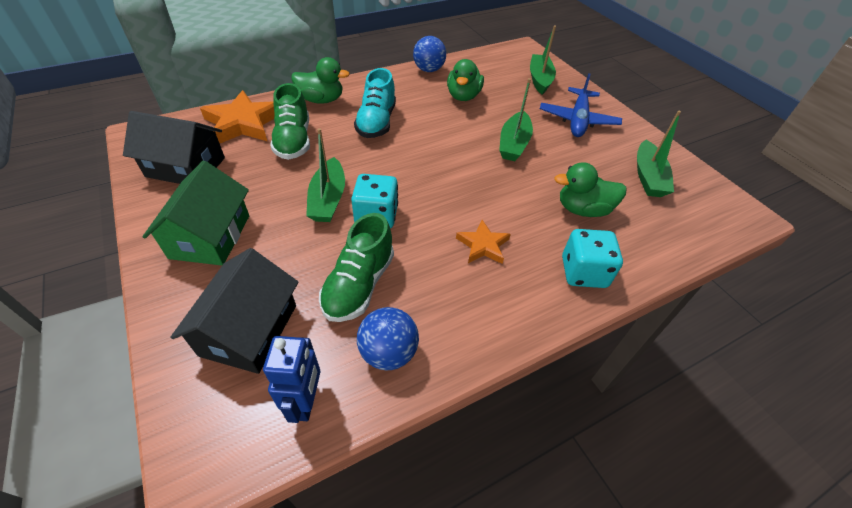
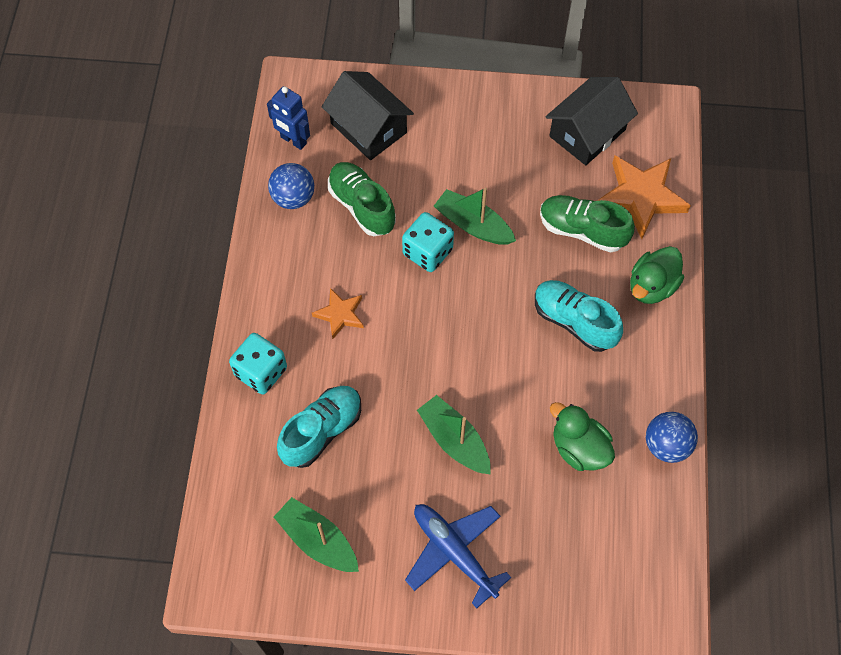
camera: 125 degrees right, 15 degrees up
green house [143,161,249,266] -> none
green boat [530,25,556,95] -> none
green duck [554,162,627,217] -> turquoise shoe [277,386,361,468]

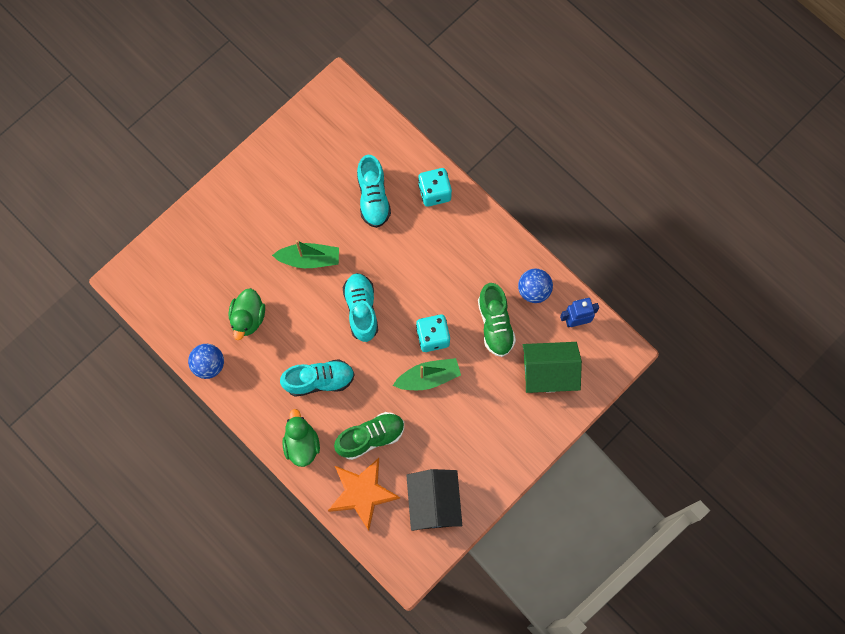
camera: 130 degrees right, 10 degrees up
green boat [274,497,359,572] -> none
orange star [312,288,364,339] -> none
black house [322,71,414,160] -> green house [523,342,582,393]
green shoe [328,162,396,236] -> green shoe turned 75 degrees clockwise [478,283,516,357]
blue plane [405,504,511,608] -> none
green duck [550,402,615,471] -> green duck turned 105 degrees clockwise [229,288,265,340]
none -> turquoise shoe [343,273,378,342]

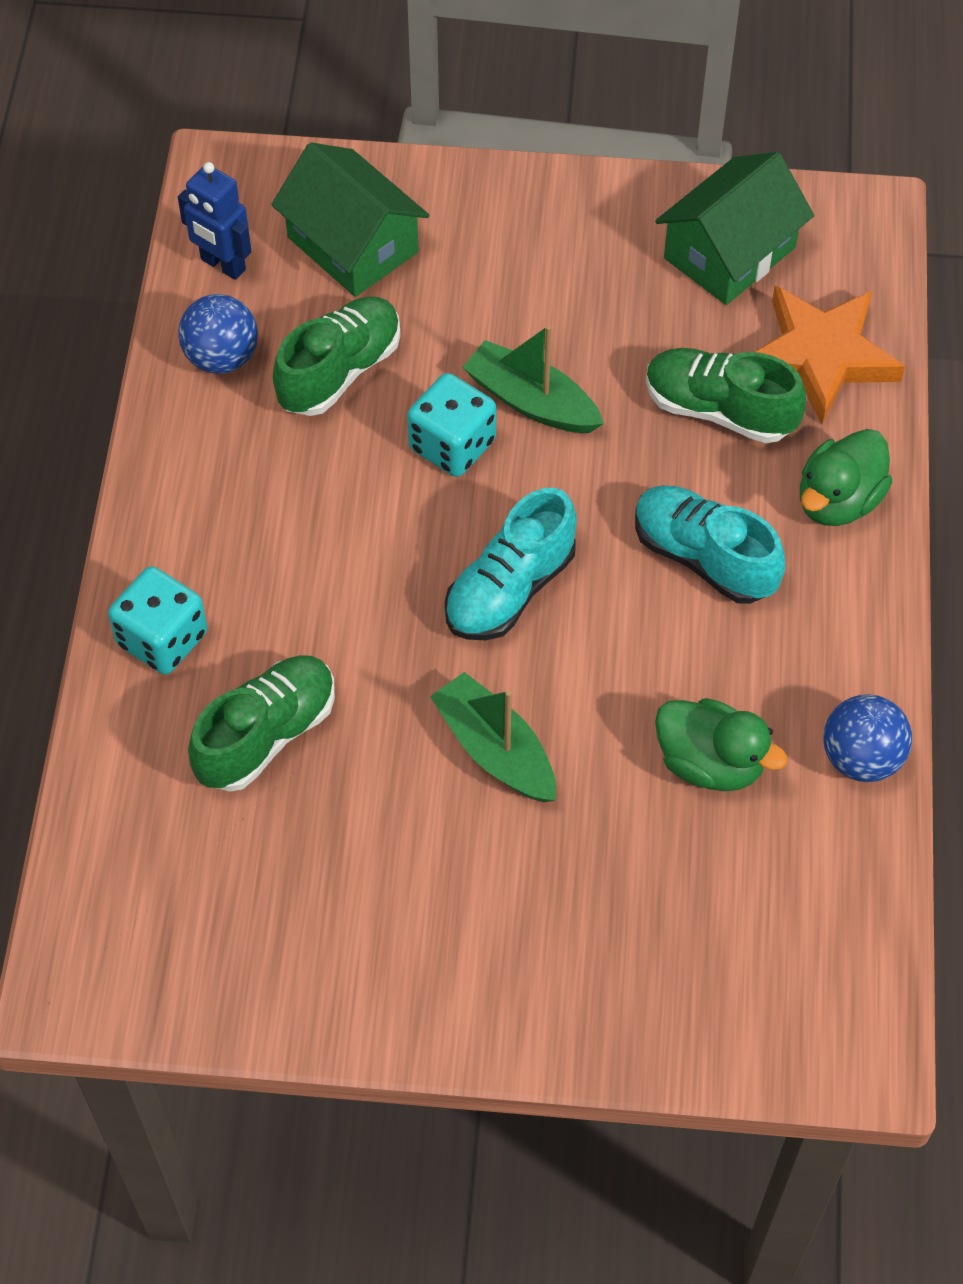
camera: 130 degrees left, 15 degrees down
green duck [229,288,265,340] -> green duck turned 60 degrees clockwise [655,698,788,791]
turquoise shoe [357,155,391,228] -> green shoe [188,655,335,792]
black house [406,469,462,531] -> green house [655,152,814,305]

